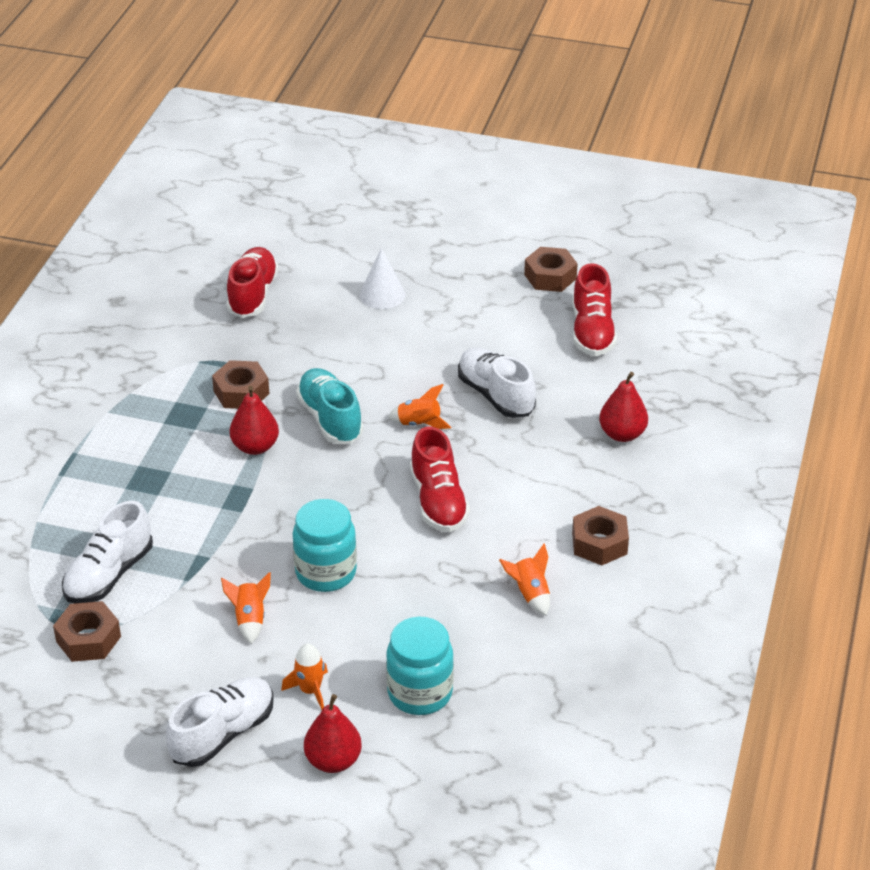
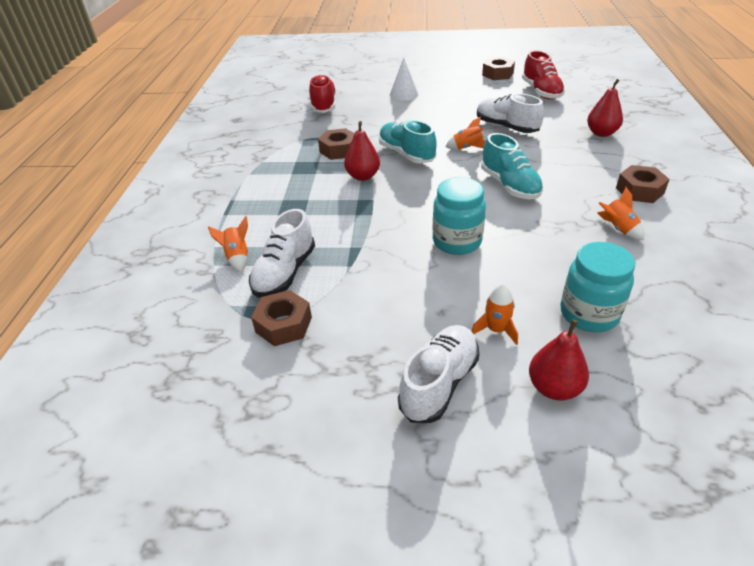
camera: 10 degrees left, 0 degrees up
orange rocket [221,572,271,644] -> orange rocket moved to [208,216,248,272]
red shoe [410,427,470,532] -> turquoise shoe [481,133,544,199]

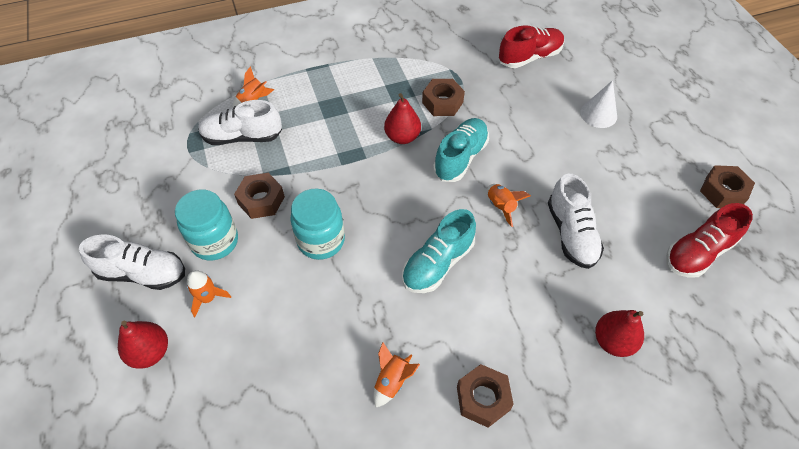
camera: 65 degrees right, 15 degrees up
brown nut [251,290,312,346] -> brown nut moved to [234,173,285,219]
white shoe [477,94,544,133] -> white shoe turned 150 degrees clockwise [548,174,604,269]
turquoise jar [560,242,635,332] -> turquoise jar moved to [175,190,238,261]

